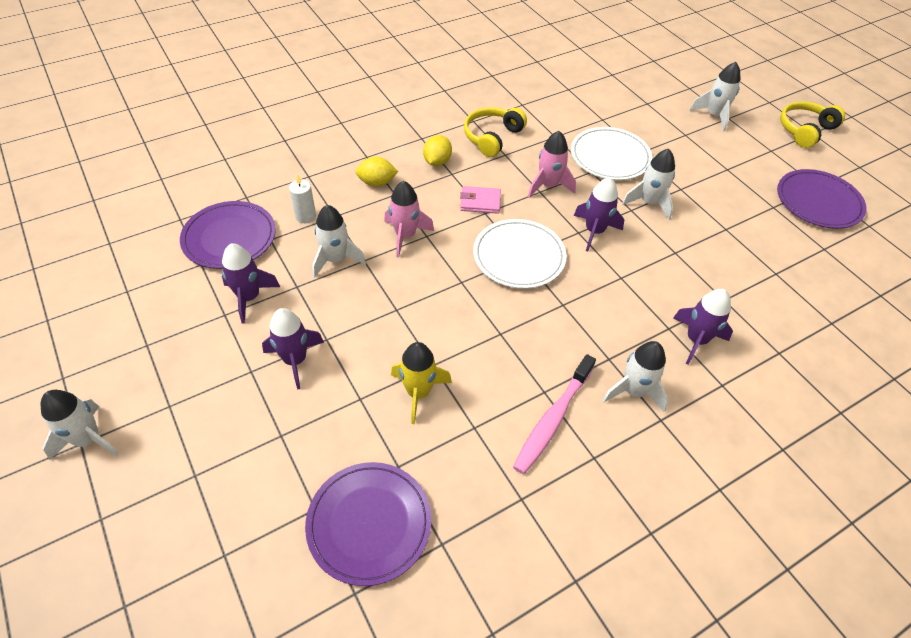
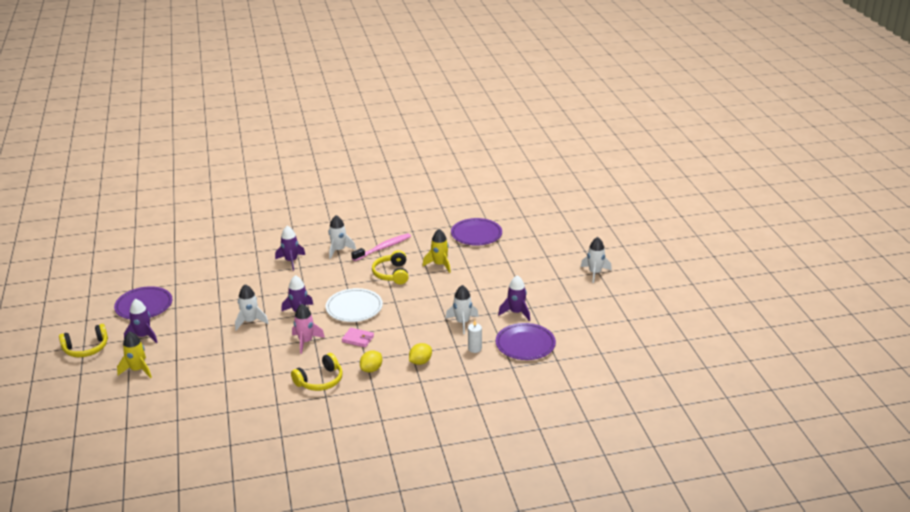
camera: 160 degrees left, 20 degrees down
purple rocket [262,308,324,390] -> purple rocket moved to [124,299,158,343]
yellow lemon [355,157,398,187] -> yellow lemon turned 60 degrees counterclockwise [409,343,432,365]
pink rocket [384,181,434,257] -> none
white plate [571,127,652,180] -> none
white rocket [689,62,740,131] -> yellow rocket [117,331,152,378]
none -> yellow headphones [372,250,409,284]

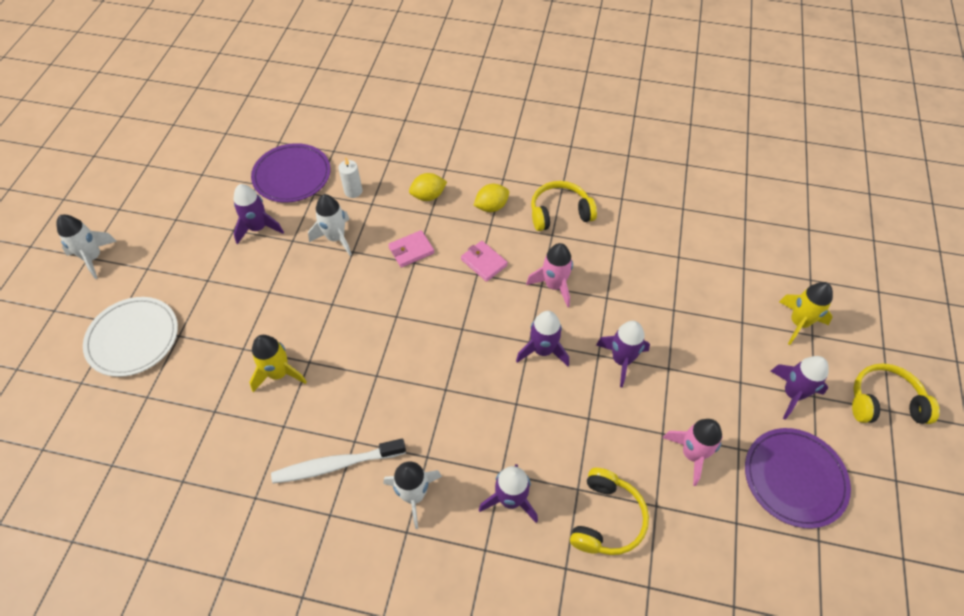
camera: 155 degrees left, 25 degrees up
white rocket [235,284,269,330] -> purple rocket [596,321,650,387]
white plate [326,288,383,322] -> white plate moved to [83,297,178,377]
pink toothbrush [351,233,411,261] -> white toothbrush [271,439,406,483]
yellow headphones [372,250,409,284] -> yellow headphones moved to [570,468,649,555]
purple plate [451,218,502,246] -> none
none -> pink wallet [388,230,434,268]
none -> pink rocket [663,419,723,486]

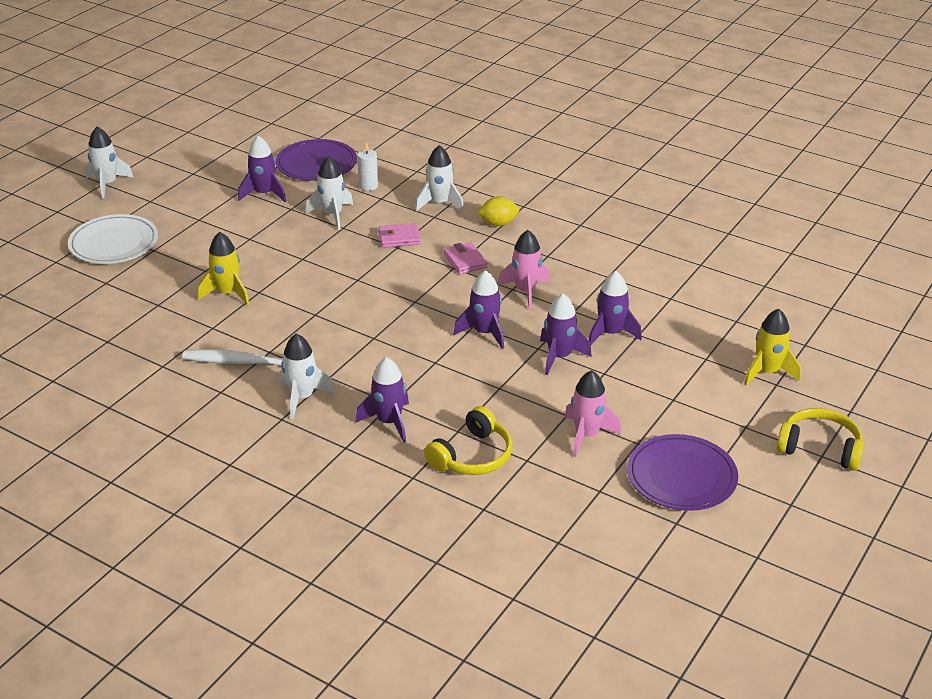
camera: 20 degrees right, 20 degrees down
yellow lemon [409,173,447,201] -> white rocket [415,145,464,212]
yellow headphones [531,181,597,231] -> none
purple rocket [771,356,828,420] -> purple rocket moved to [589,271,642,345]

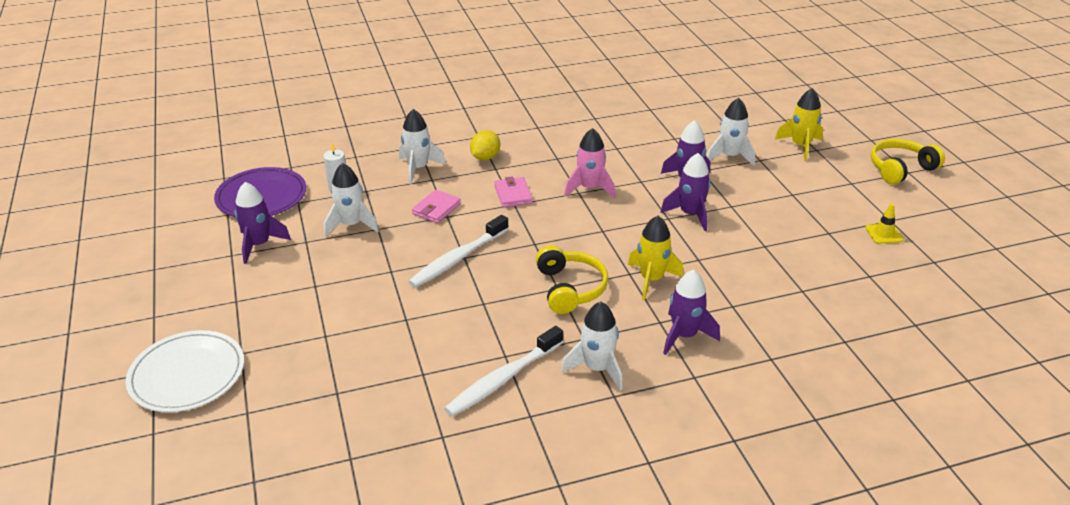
camera: 50 degrees left, 0 degrees up
white rocket [85,127,134,199] -> white rocket moved to [707,98,755,166]
yellow rocket [198,232,249,305] -> yellow rocket moved to [628,216,683,300]
yellow headphones [424,406,512,475] -> yellow headphones moved to [536,245,608,314]
pink wallet [444,242,488,274] -> pink wallet turned 60 degrees clockwise [494,176,533,207]
purple rocket [453,270,504,349] -> none
pink rocket [564,370,621,457] -> none
purple plate [627,434,738,511] -> yellow traffic cone [865,204,903,244]
none -> white toothbrush [408,215,509,288]

